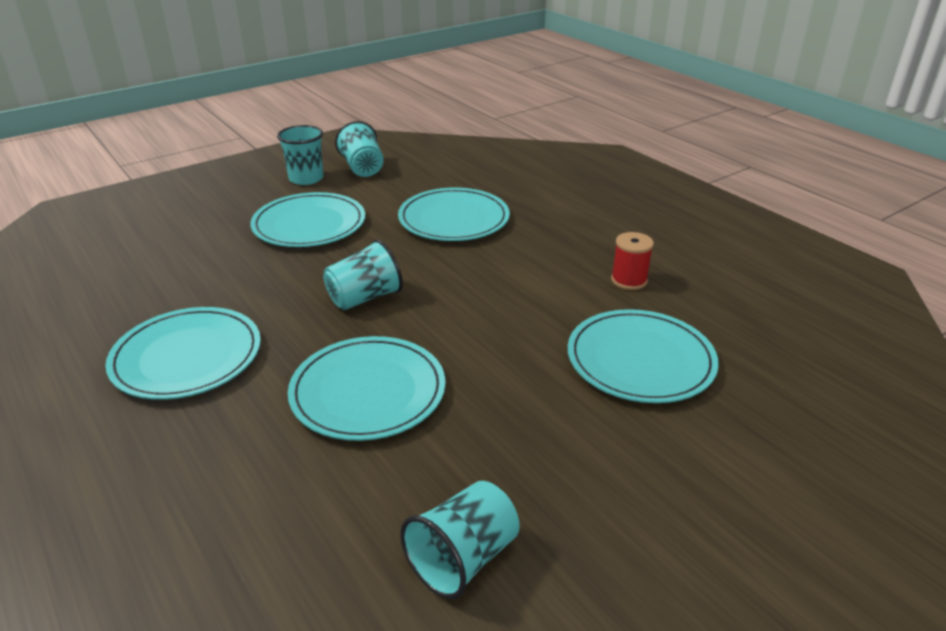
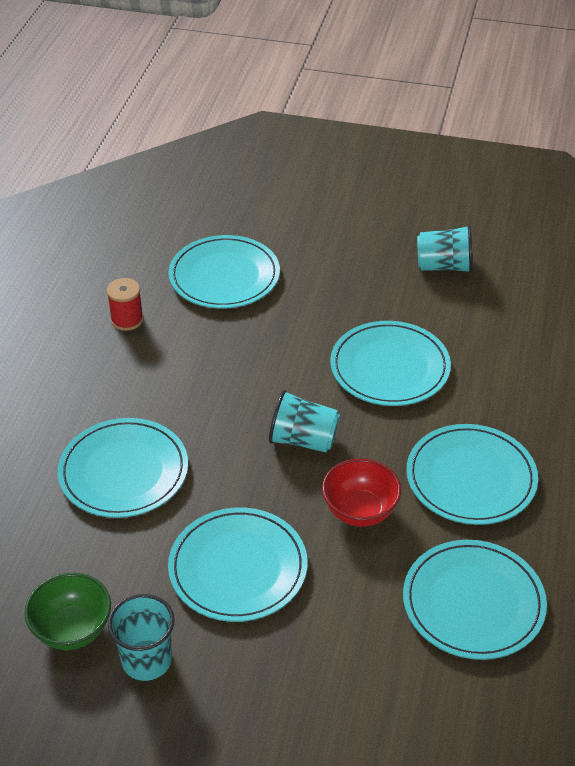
camera: 130 degrees left, 10 degrees up
turquoise cup [335,121,384,177] -> green bowl [24,573,111,650]
none -> red bowl [322,458,401,527]
none -> turquoise plate [403,540,547,660]

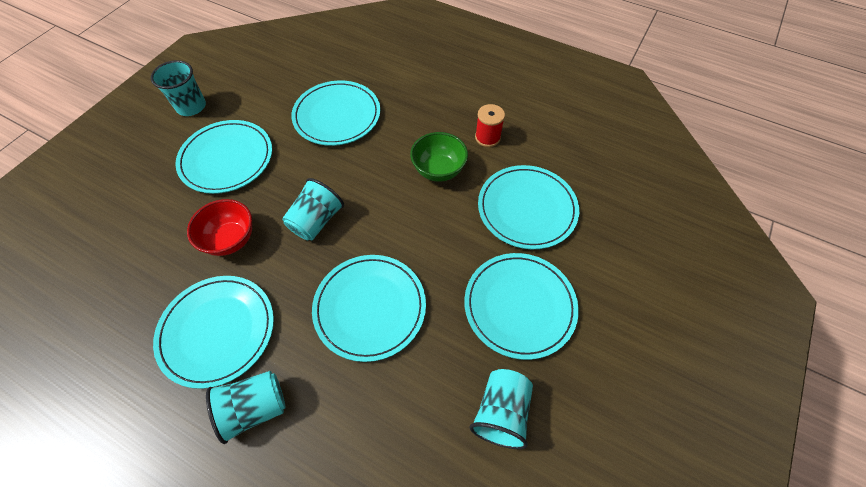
camera: 105 degrees right, 15 degrees up
green bowl [24,573,111,650] -> green bowl moved to [410,132,468,182]
turquoise plate [403,540,547,660] -> turquoise plate moved to [464,253,579,360]
none -> turquoise cup [206,371,286,444]

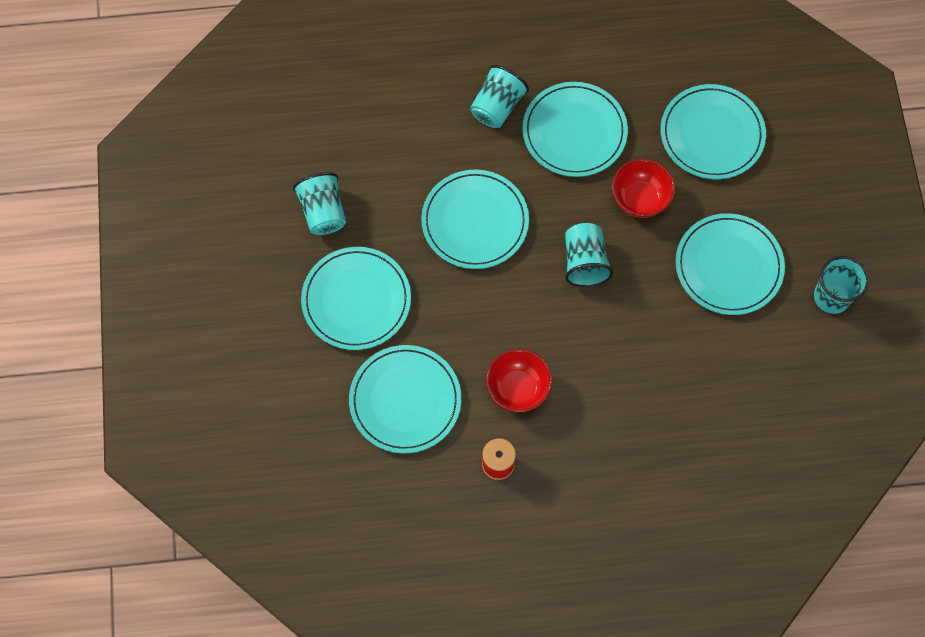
camera: 145 degrees right, 10 degrees up
turquoise plate [291,80,380,146] -> turquoise plate moved to [660,84,766,179]
green bowl [410,132,468,182] -> red bowl [486,349,552,412]

